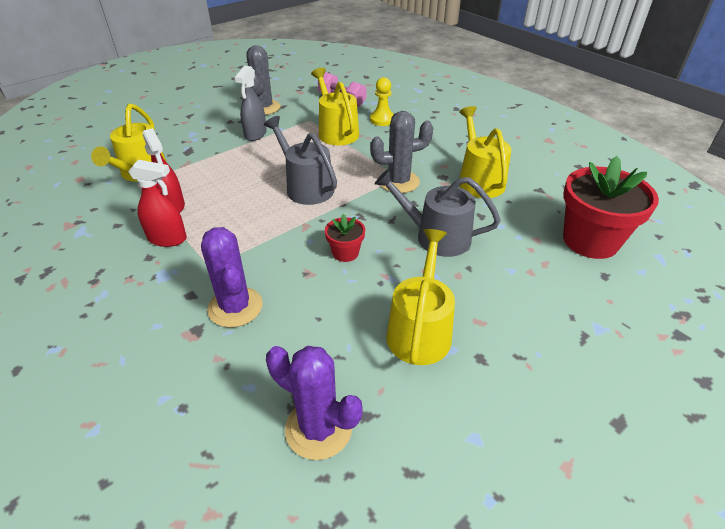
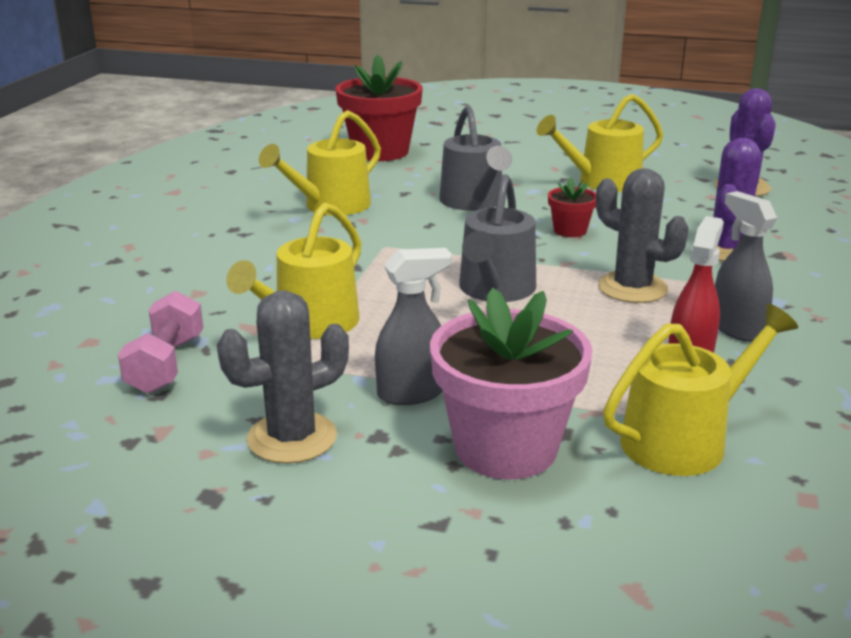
camera: 125 degrees left, 15 degrees down
red spray bottle [128,159,187,247] -> grey spray bottle [715,191,777,342]
yellow pawn [370,77,394,126] -> none
grey cactus [370,111,433,193] -> grey cactus moved to [596,168,689,303]
none -> pink flower pot [430,288,593,479]

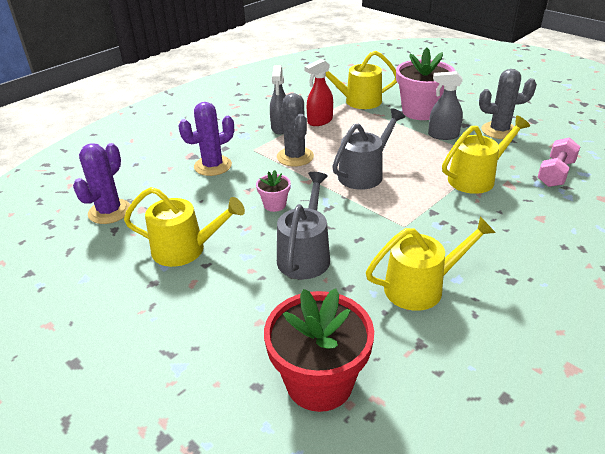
camera: 150 degrees left, 10 degrees up
red flower pot [548,177,596,237] -> pink flower pot [256,170,291,212]

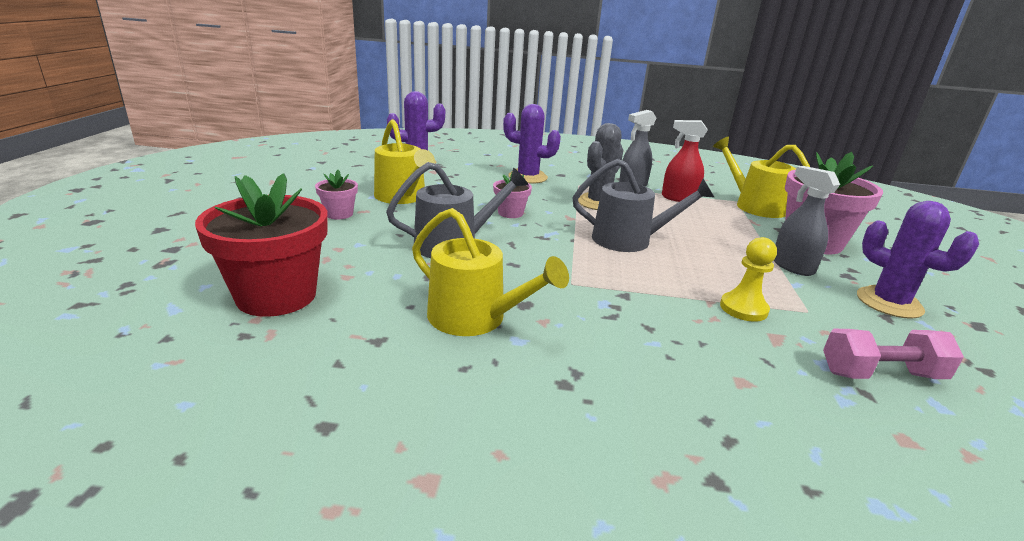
camera: 50 degrees right, 10 degrees down
yellow watering can [442,116,530,194] -> yellow pawn [720,237,777,322]
grey cactus [479,69,537,139] -> purple cactus [857,201,979,319]
none -> pink flower pot [315,170,358,219]

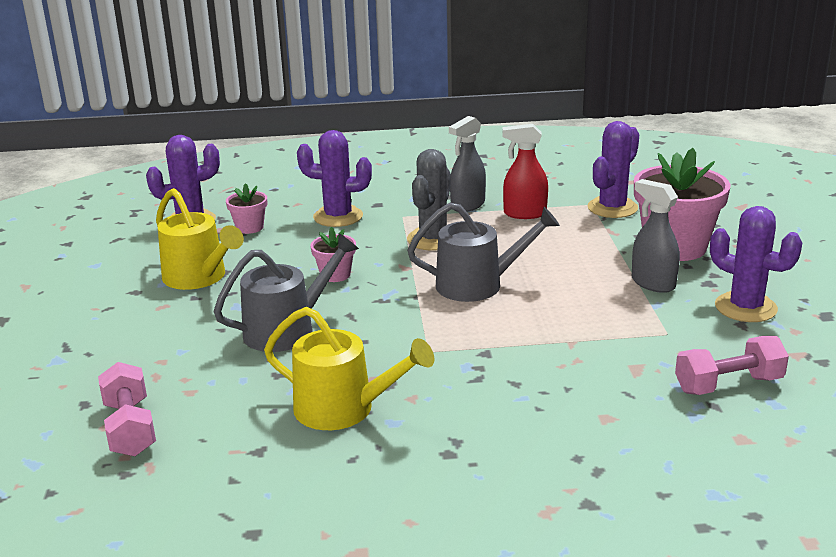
camera: 10 degrees left, 0 degrees up
red flower pot [195,173,328,317] -> pink dumbbell [98,362,156,456]
pink flower pot [315,170,358,219] -> pink flower pot moved to [226,183,267,234]
yellow watering can [713,137,810,218] -> purple cactus [588,121,640,218]
yellow pawn [720,237,777,322] -> none

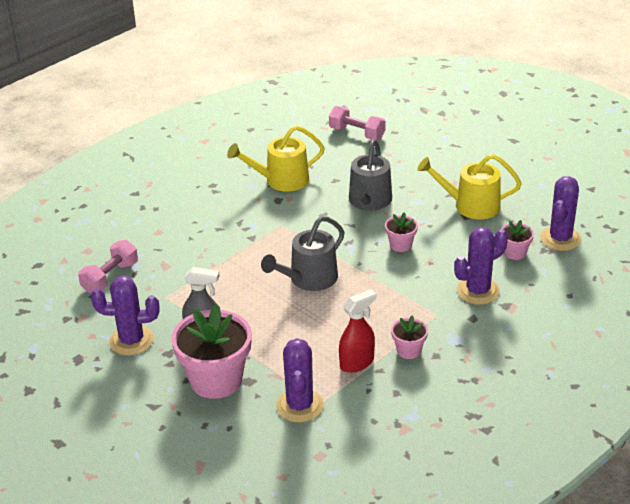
camera: 140 degrees right, 10 degrees up
grey cactus [407,149,451,251] -> none
grey spray bottle [449,116,486,212] -> pink flower pot [391,316,428,359]

